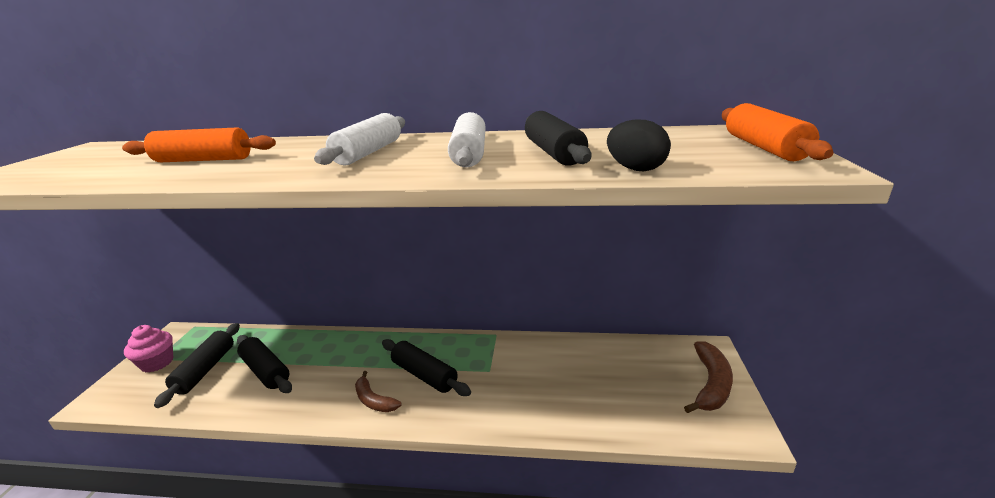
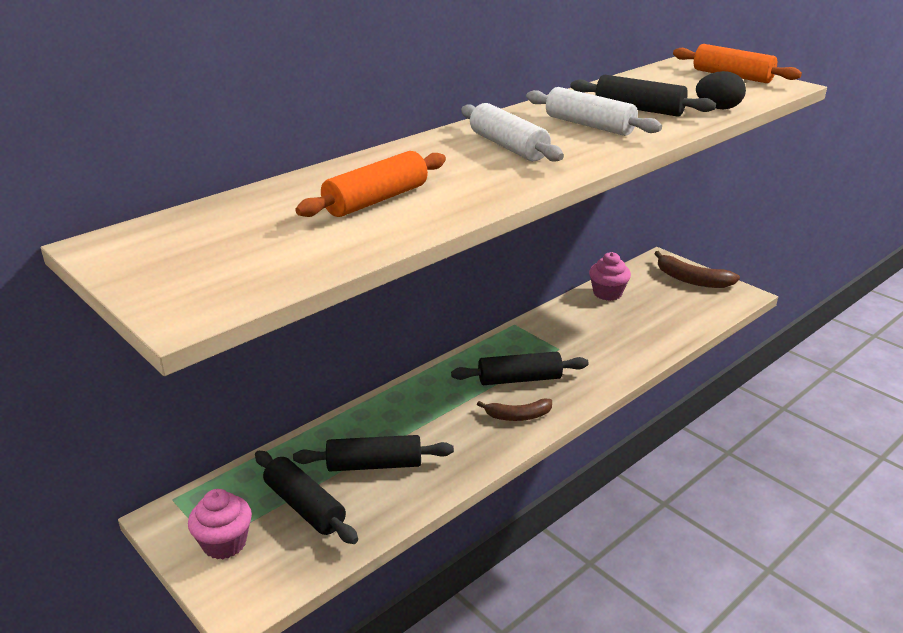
camera: 50 degrees left, 5 degrees up
brown banana [684,341,733,413] -> brown banana turned 150 degrees clockwise [654,251,740,288]
none -> pink cupcake [589,252,631,301]

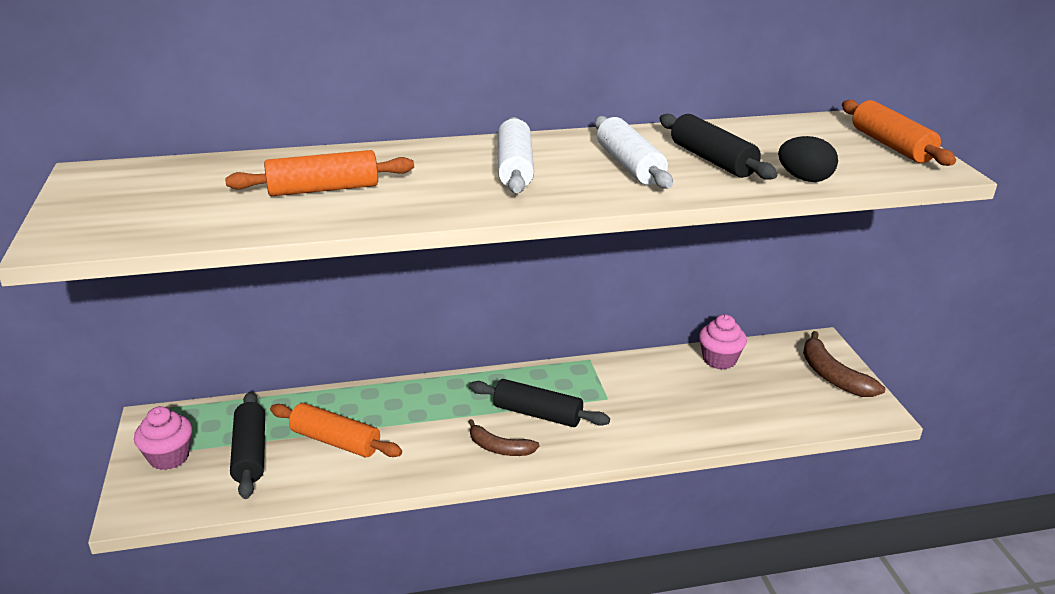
camera: 30 degrees right, 0 degrees up
black rolling pin [293,435,454,471] -> orange rolling pin [270,403,402,457]

